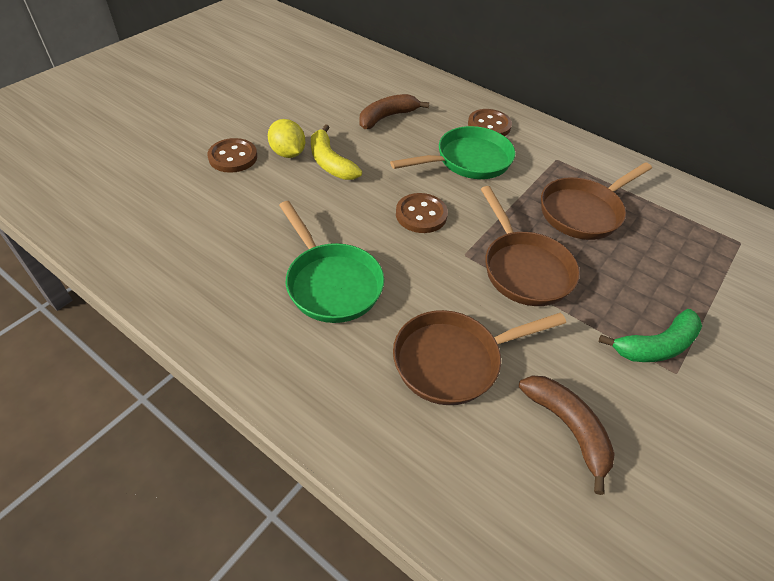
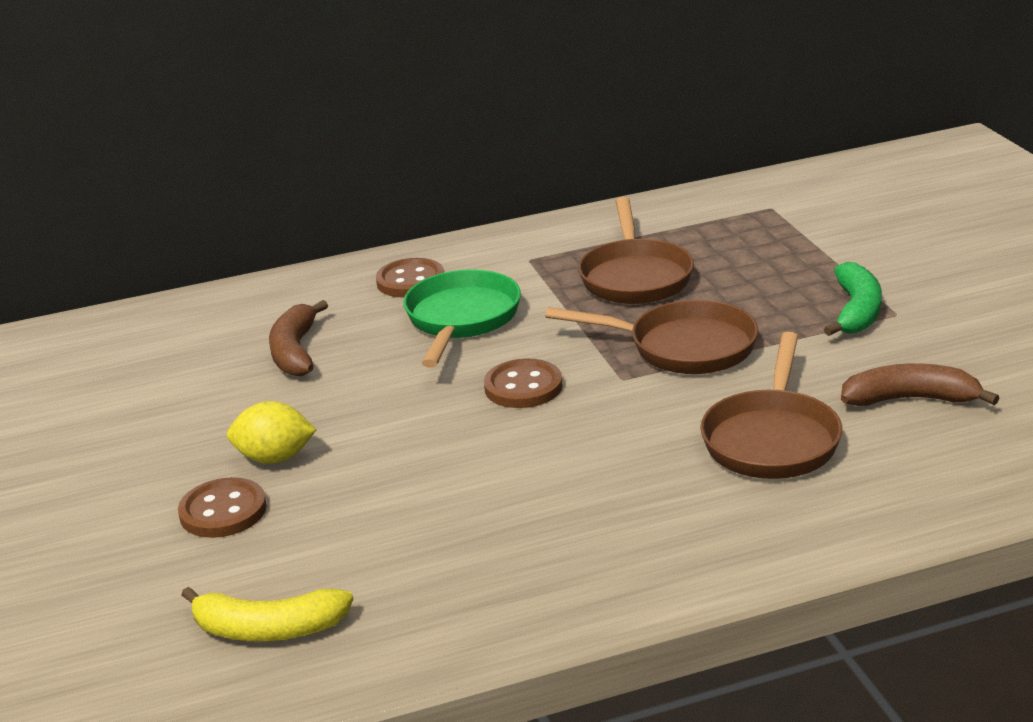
camera: 50 degrees left, 20 degrees down
green pan [279,201,384,323] -> none
yellow banana [311,124,362,180] -> yellow banana moved to [181,587,353,641]

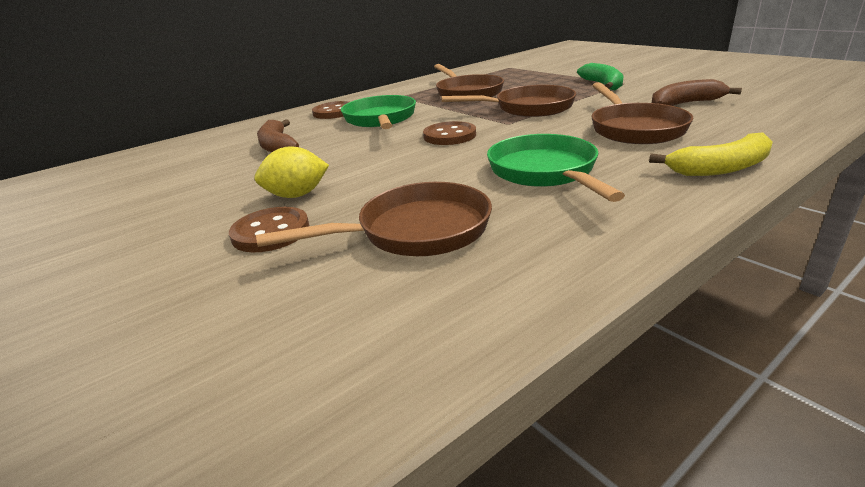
camera: 20 degrees left, 0 degrees up
yellow banana [181,587,353,641] -> yellow banana moved to [649,132,773,176]
none -> brown pan [256,182,492,256]
none -> green pan [487,134,625,202]

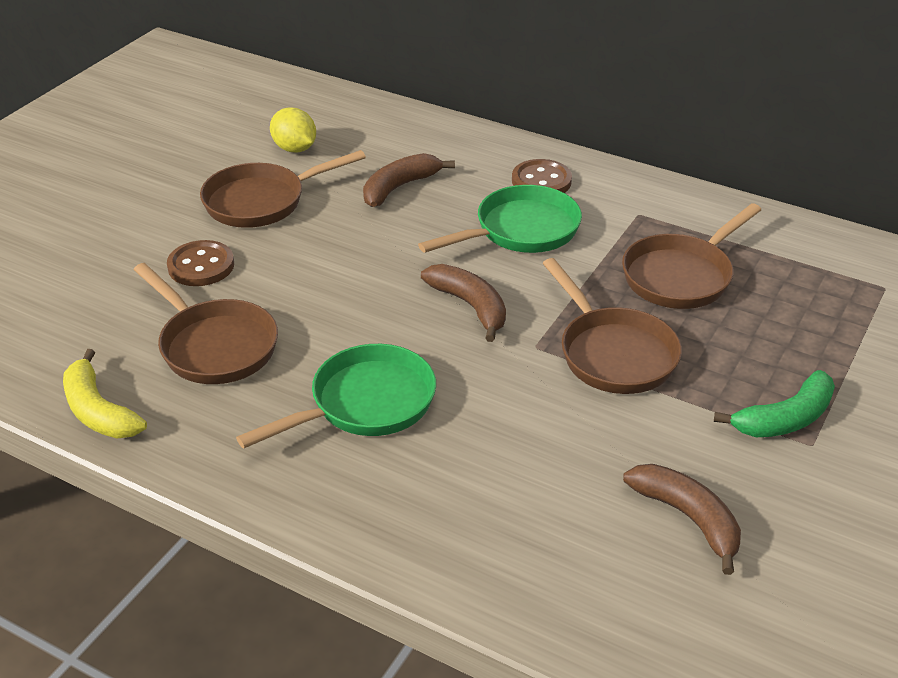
camera: 65 degrees right, 10 degrees up
yellow lemon [254,146,329,198] -> yellow lemon moved to [270,107,316,153]
brown button [423,121,476,145] -> brown banana [421,264,506,342]
brown pan [591,82,693,144] -> brown pan moved to [200,150,366,228]
yellow banana [649,132,773,176] -> yellow banana moved to [63,349,147,438]

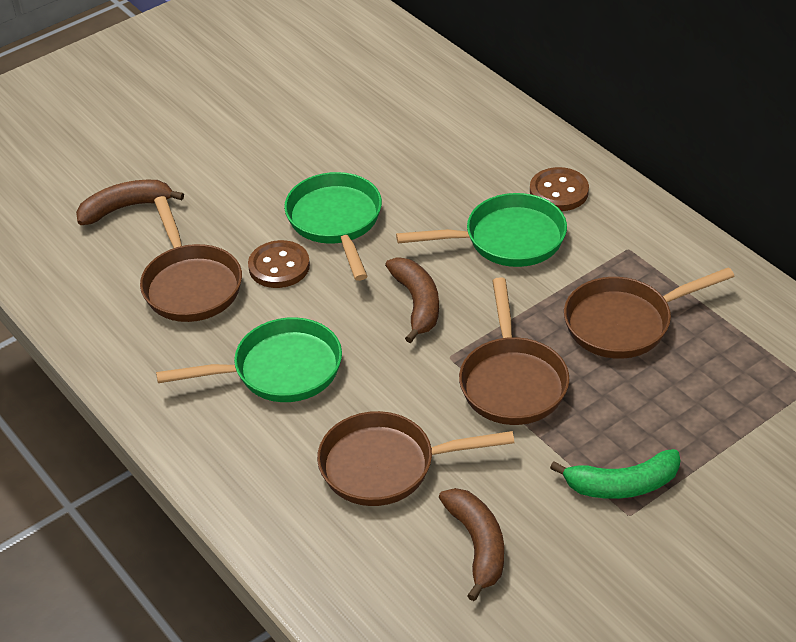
camera: 25 degrees right, 5 degrees up
yellow banana [63,349,147,438] -> none
brown button [167,240,234,286] -> brown button moved to [248,240,310,288]
brown pan [200,150,366,228] -> brown pan moved to [317,411,514,506]
yellow lemon [270,107,316,153] -> none
brown banana [363,153,455,207] -> brown banana moved to [76,180,184,225]
none -> green pan [284,172,382,281]

